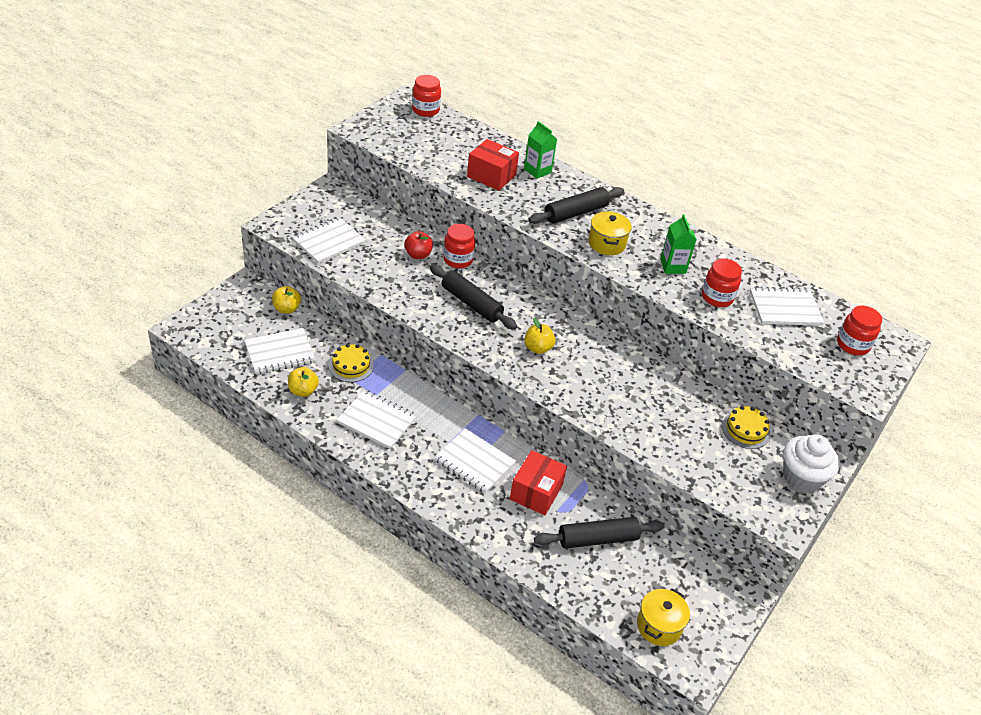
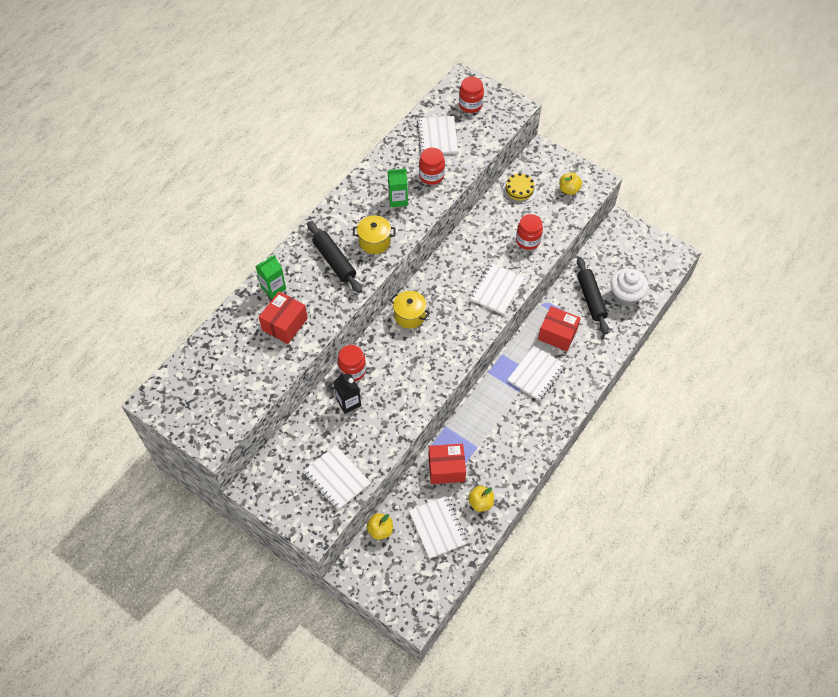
camera: 85 degrees left, 15 degrees up
yellow cake [329,344,374,382] -> red box [429,444,466,484]
white notebook [337,390,417,449] -> white notebook moved to [469,263,525,315]
red apple [404,231,433,259] -> black carton [334,372,361,414]
red jar [412,75,441,117] -> red jar moved to [516,214,543,250]
black rolling pin [430,264,518,330] -> none
yellow apple [524,318,556,354] -> yellow apple moved to [559,172,582,195]
yellow pot [637,588,690,646] -> yellow pot moved to [390,291,430,329]
white cupcake [783,434,840,493] -> white cupcake moved to [610,268,648,307]

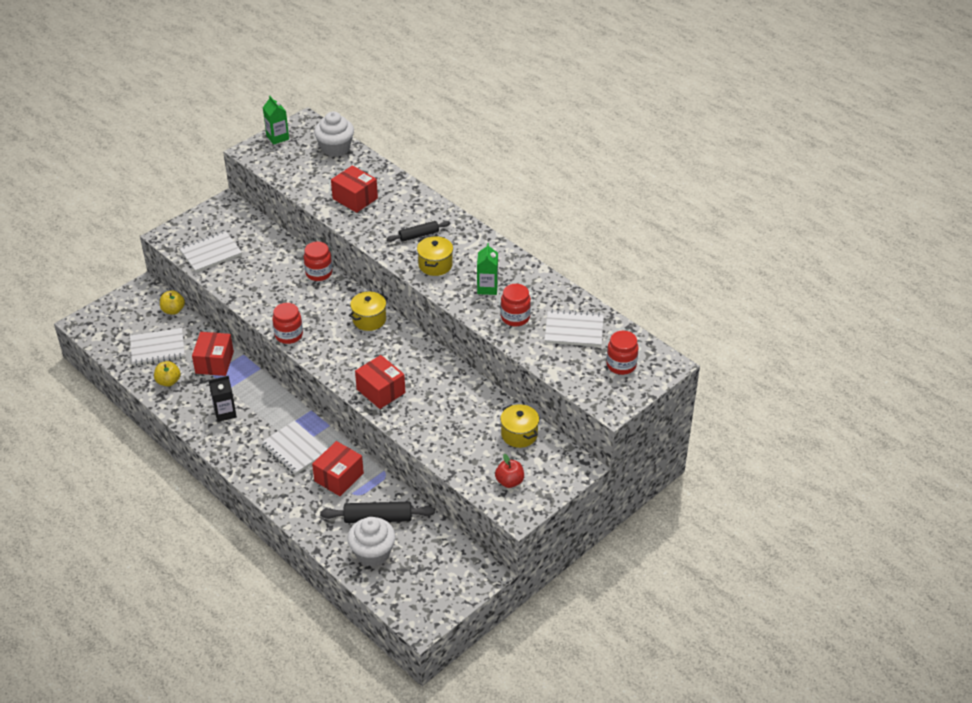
camera: 100 degrees right, 15 degrees down
green carton [255,255,286,299] -> green carton moved to [263,96,289,145]
black rolling pin [307,221,362,293] -> black rolling pin [387,221,451,242], size x0.65
black carton [334,372,361,414] -> black carton moved to [209,376,237,422]
white notebook [469,263,525,315] -> red box [355,355,405,409]
yellow cake [503,173,537,204] -> yellow pot [500,404,539,448]
red jar [516,214,543,250] -> red jar moved to [272,303,303,344]
yellow apple [559,172,582,195] -> red apple [495,454,524,488]
none -> white cupcake [314,112,354,157]

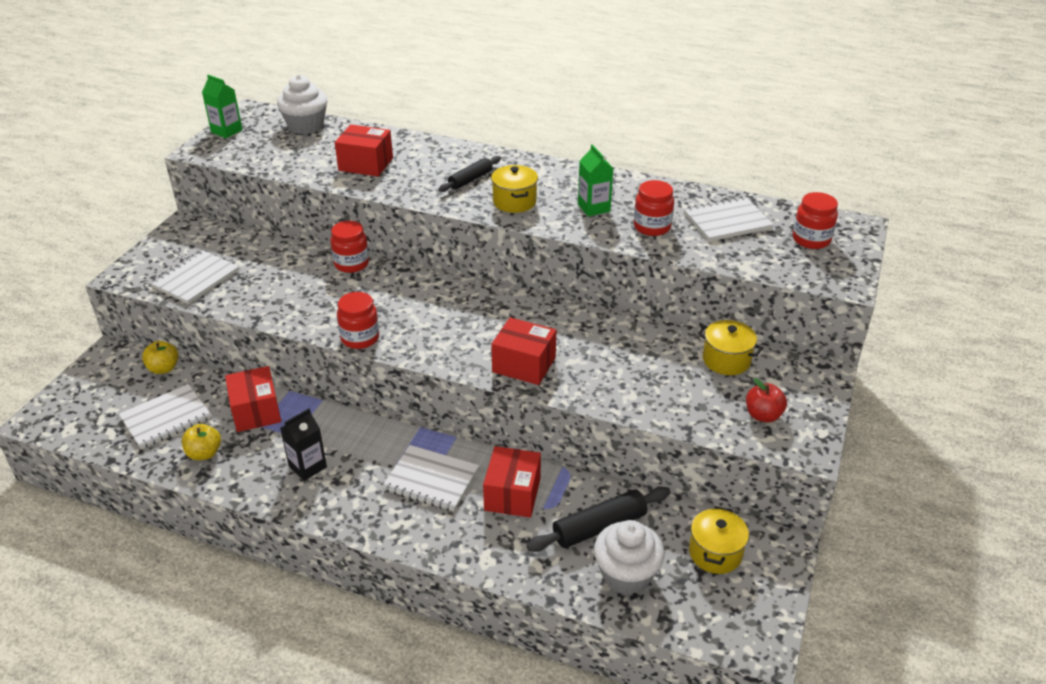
camera: 25 degrees left, 5 degrees down
yellow pot [349,292,388,331] -> yellow pot moved to [689,507,749,574]

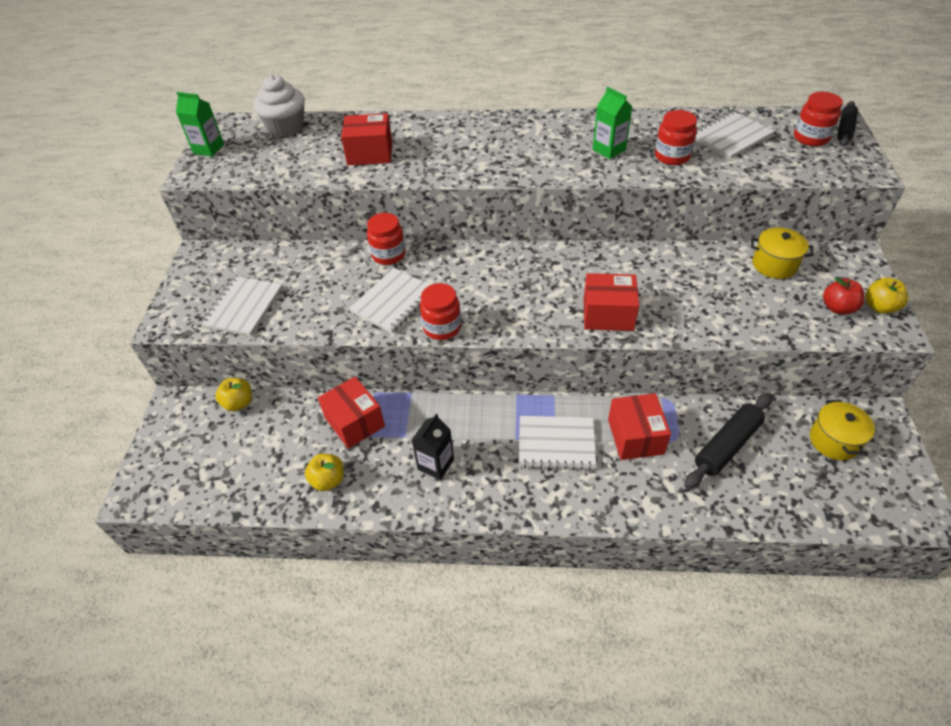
camera: 15 degrees left, 10 degrees up
white notebook [119,384,212,450] -> white notebook moved to [349,268,430,333]
black rolling pin [439,156,501,192] -> black rolling pin moved to [837,101,858,147]
yellow pot [491,165,538,213] -> none
white cupcake [594,520,665,595] -> none
none -> yellow apple [865,278,908,314]

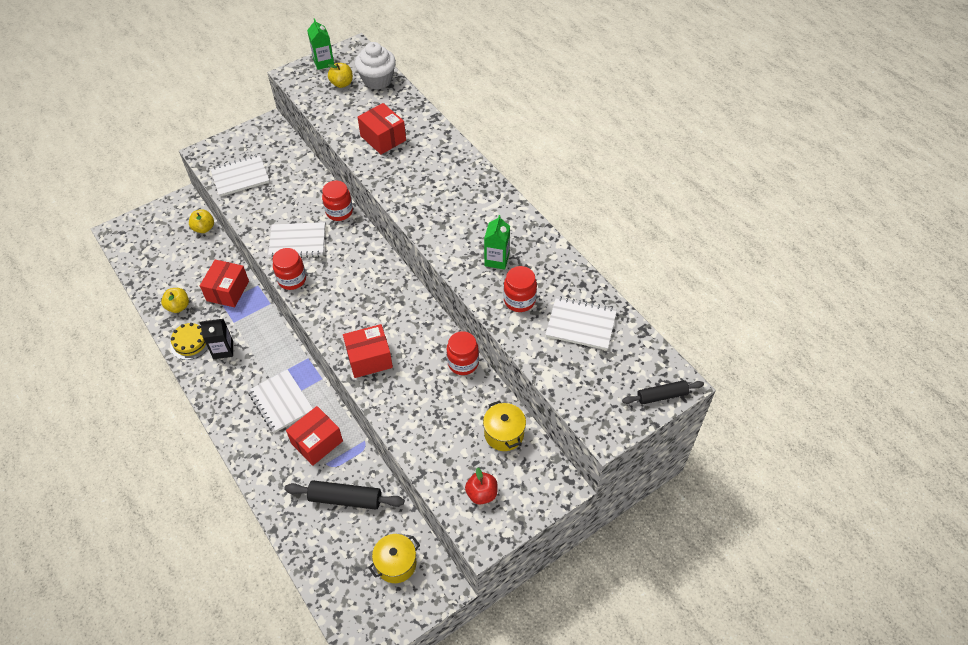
camera: 50 degrees right, 5 degrees up
red box [584,273,639,331] -> red box turned 75 degrees counterclockwise [343,324,393,378]
red jar [794,92,843,146] -> red jar moved to [447,331,479,375]
yellow apple [865,278,908,314] -> yellow apple moved to [328,63,353,88]
none -> yellow cake [170,323,208,360]

